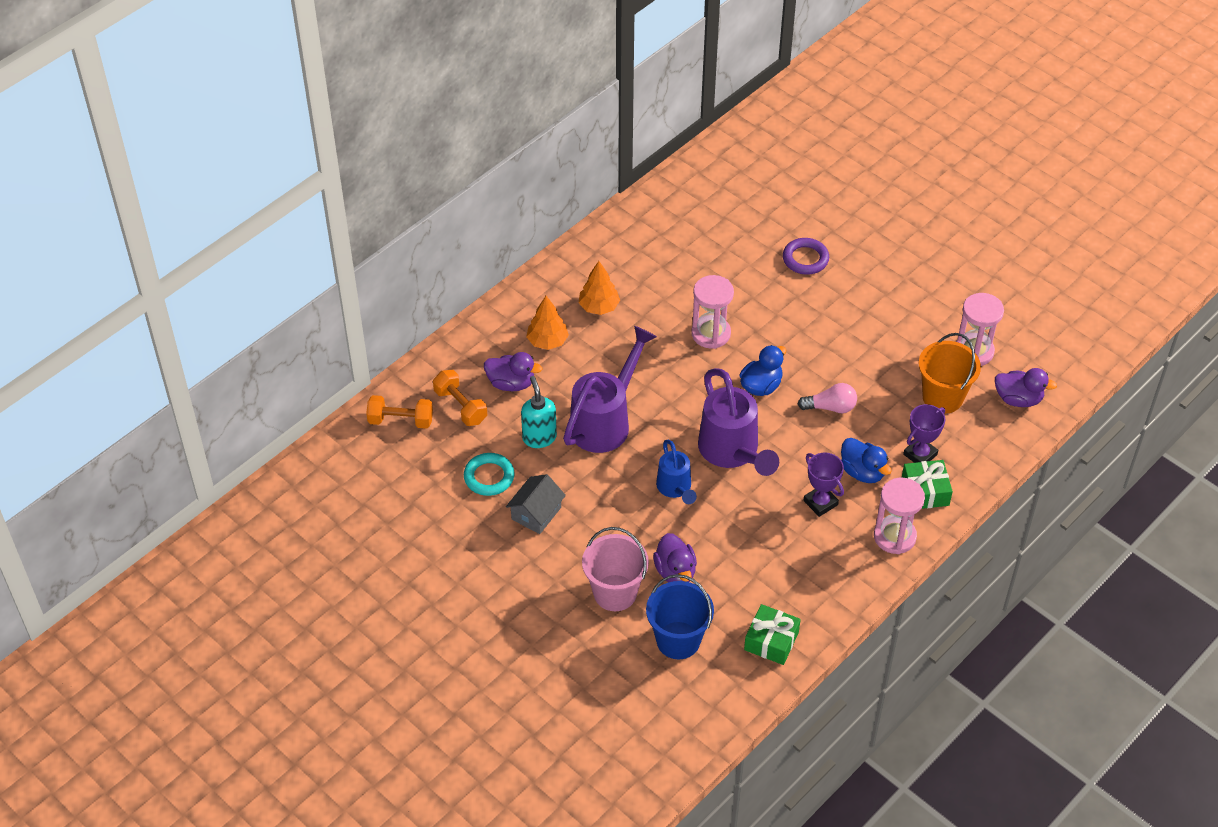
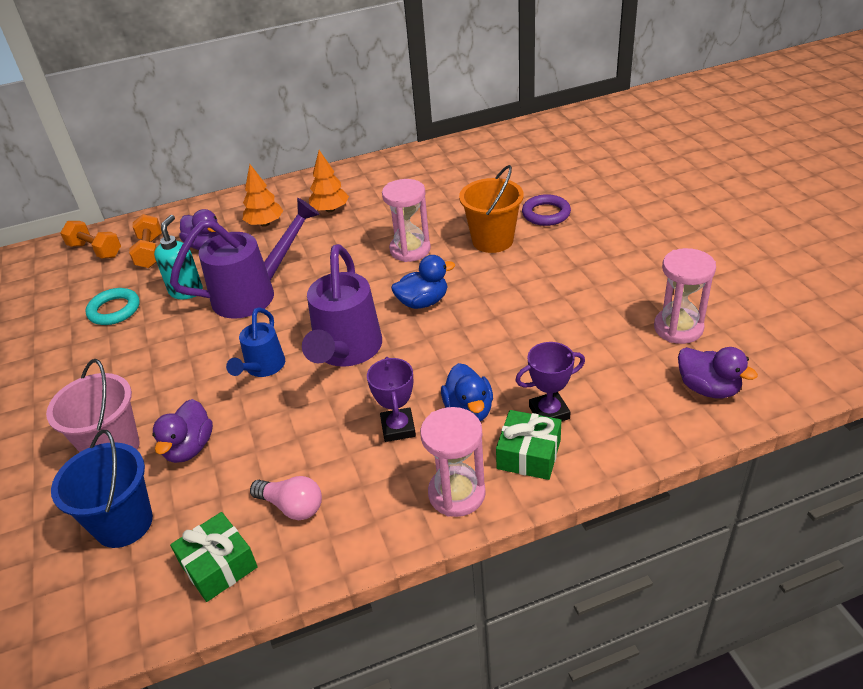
camera: 30 degrees right, 10 degrees down
grey house [506,474,566,534] -> none
pink light bulb [797,383,857,413] -> pink light bulb moved to [250,476,322,520]
orange bucket [918,333,981,414] -> orange bucket moved to [459,165,524,253]

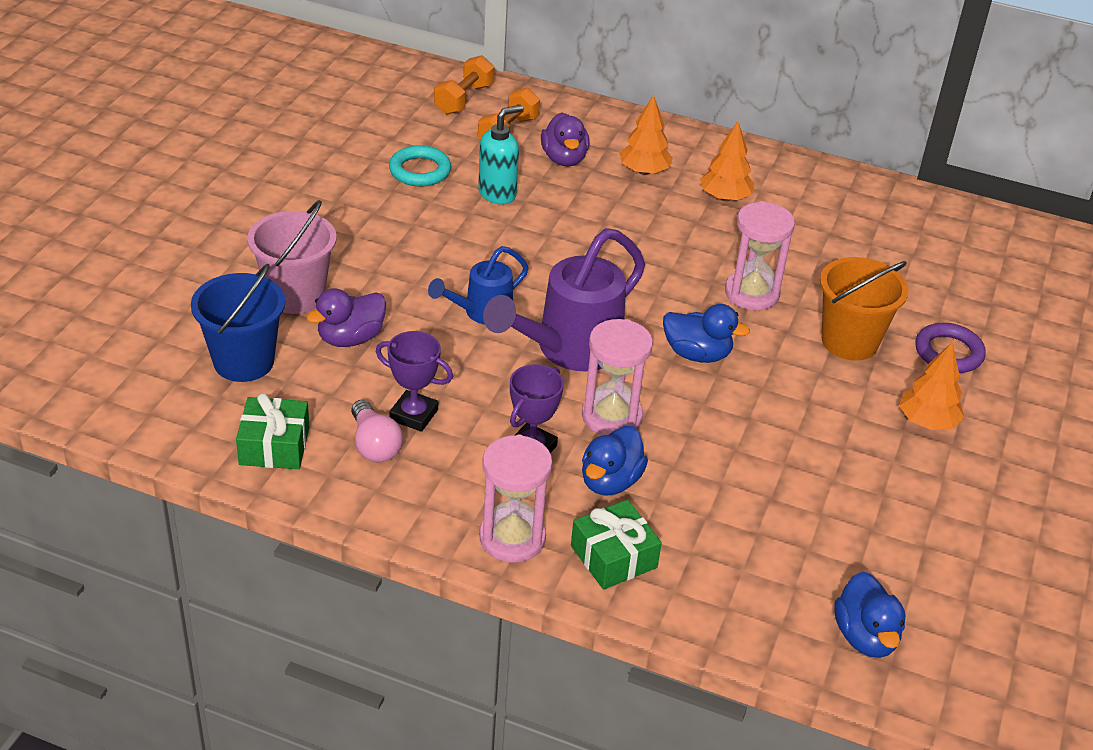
camera: 35 degrees right, 0 degrees up
orange dumbbell [60,221,121,259] -> orange dumbbell turned 45 degrees clockwise [434,55,495,114]
purple watering can [170,198,320,319] -> none
purple trophy [515,342,585,422] -> purple trophy moved to [376,331,453,432]
pink hourglass [654,248,716,344] -> pink hourglass moved to [582,319,653,435]
purple duck [678,347,758,398] -> blue duck [834,572,905,658]
none -> orange tree [899,341,964,430]

